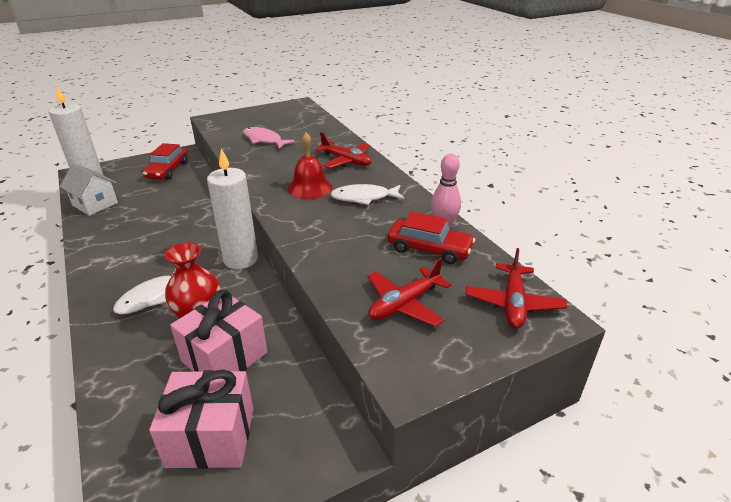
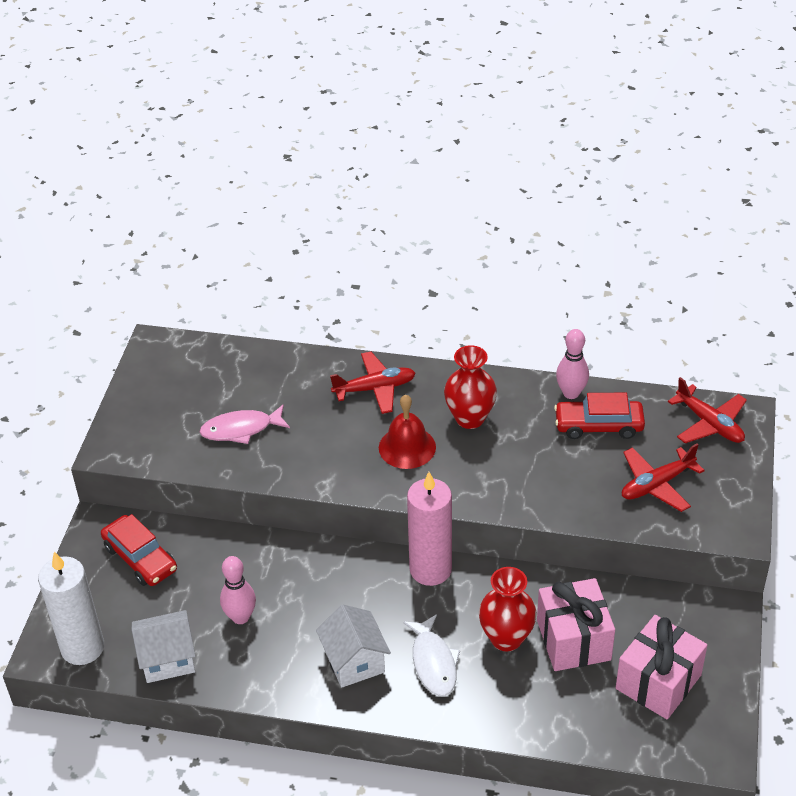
camera: 50 degrees left, 10 degrees up
white candle [207,148,258,269] -> pink candle [407,472,452,586]
white fish [330,184,404,205] -> red vase [444,345,497,429]
red plane [367,258,451,327] -> red plane turned 60 degrees clockwise [622,444,704,512]
red car [387,211,475,264] -> red car turned 150 degrees counterclockwise [554,393,645,439]
none -> pink bowling pin [220,556,256,624]
none -> white house [316,604,391,688]

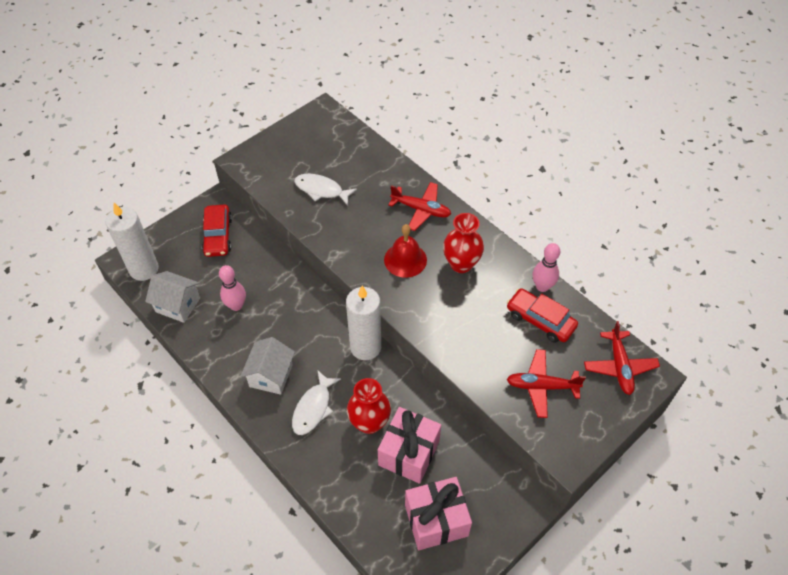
camera: 35 degrees right, 10 degrees up
pink fish [199,404,290,444] -> white fish [294,174,357,206]
pink candle [407,472,452,586] -> white candle [346,286,381,360]

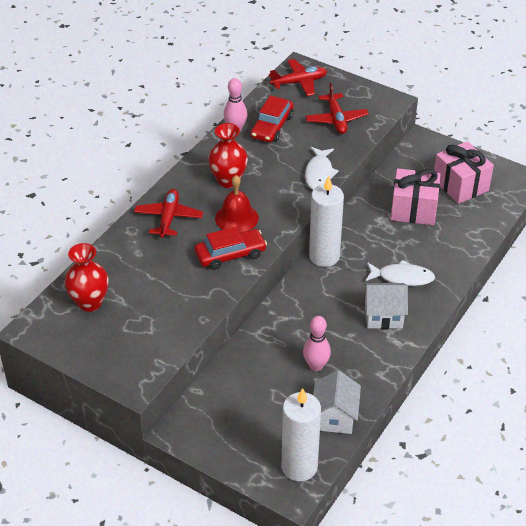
camera: 105 degrees left, 10 degrees down
red car [202,204,232,257] -> red car moved to [195,227,267,270]
white fish [294,174,357,206] -> white fish moved to [305,147,339,190]
red vase [347,378,391,434] -> red vase moved to [65,243,109,312]

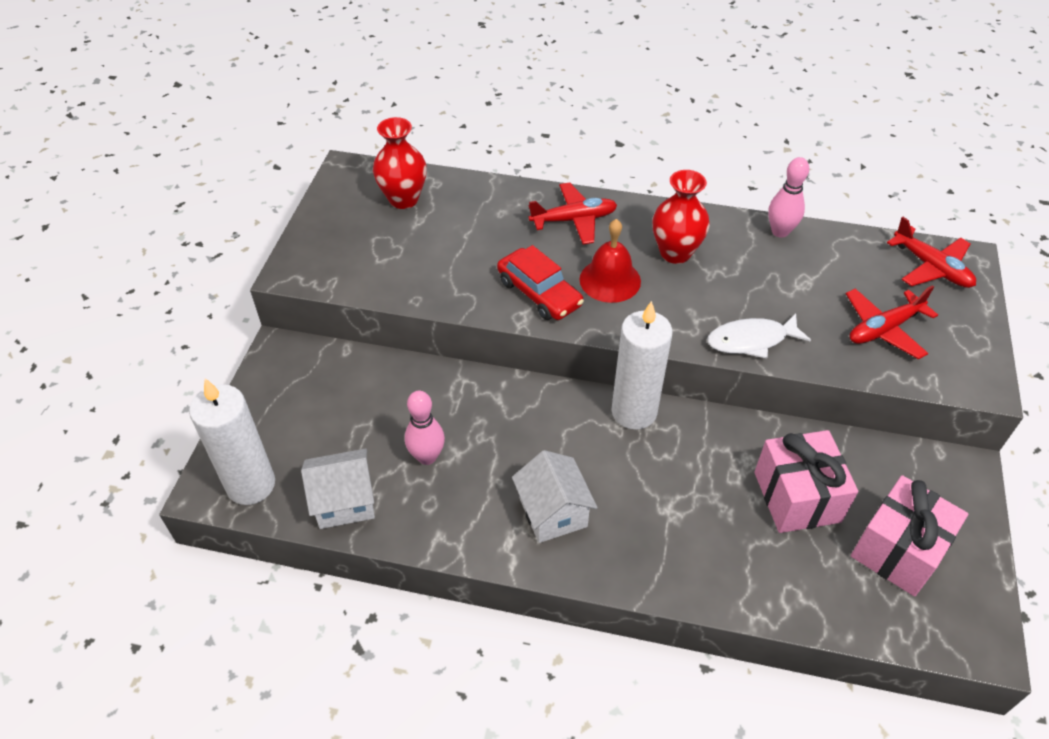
camera: 70 degrees right, 5 degrees up
red car [251,95,294,142] -> none
white fish [365,260,435,286] -> none

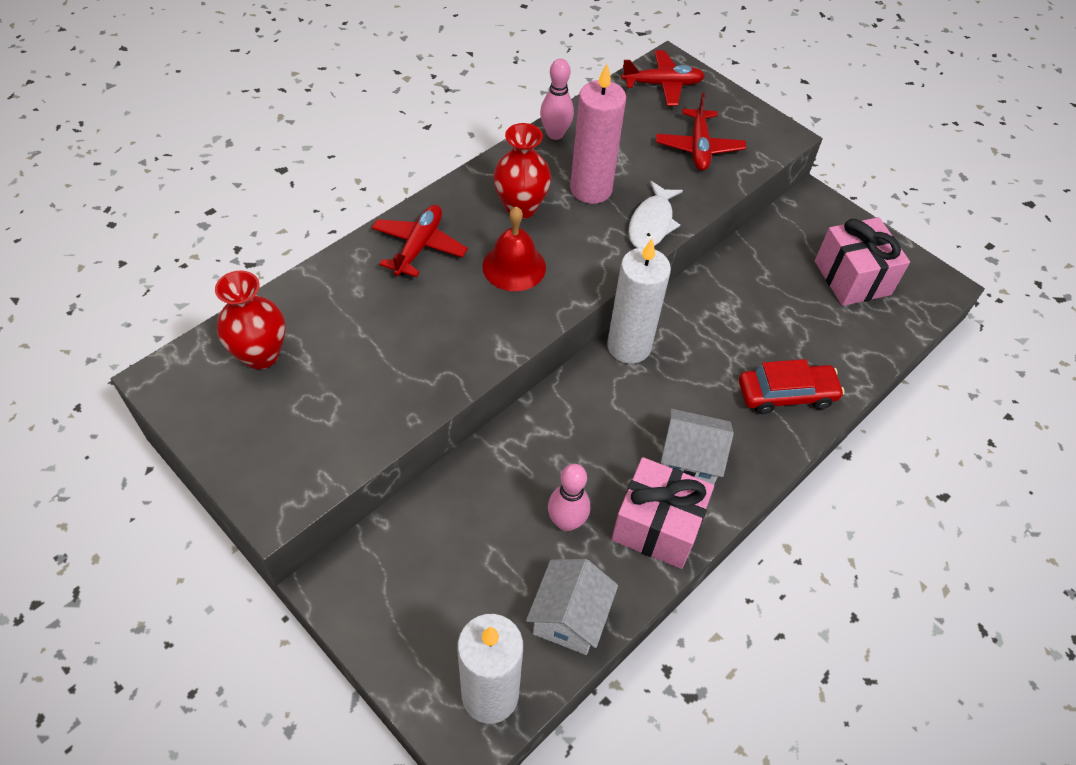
camera: 60 degrees left, 5 degrees up
red car [497,245,584,320] -> red car moved to [739,359,845,414]
pink gift [754,430,858,533] -> pink gift moved to [611,457,714,569]
none -> pink candle [570,64,626,204]

